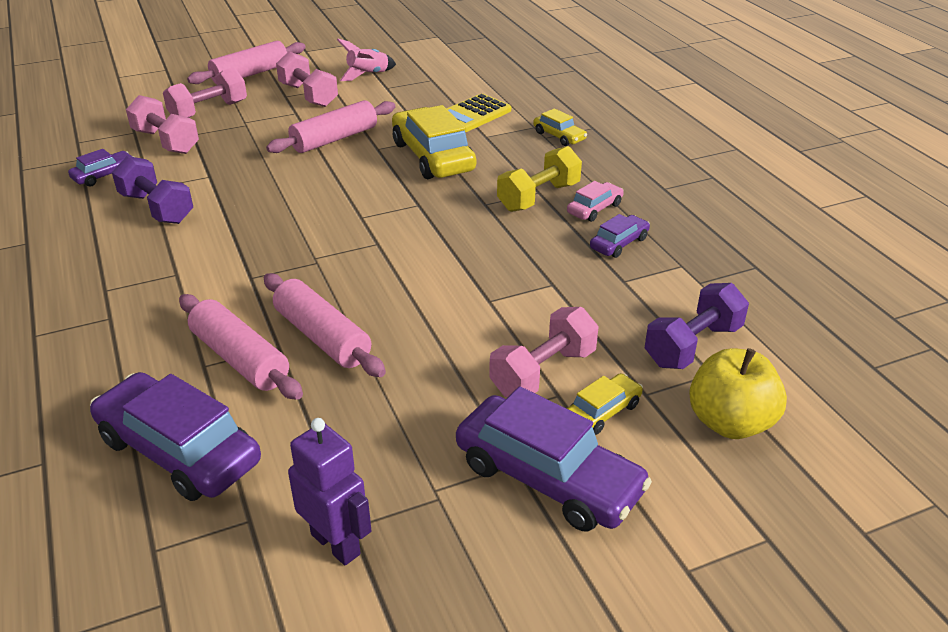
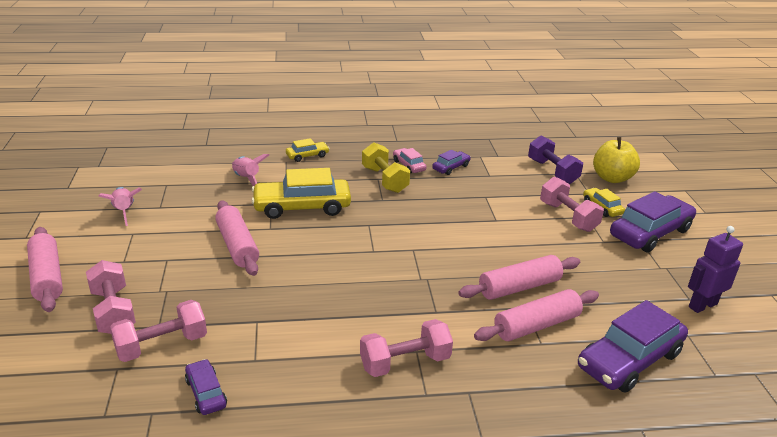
camera: 75 degrees left, 5 degrees down
purple dumbbell [112,156,193,224] -> none
pink dumbbell [276,51,338,107] -> pink dumbbell moved to [360,319,453,377]
yellow calculator [446,94,511,132] -> pink rocket [232,154,269,186]
purple car [590,214,650,258] -> purple car turned 75 degrees clockwise [432,150,471,175]

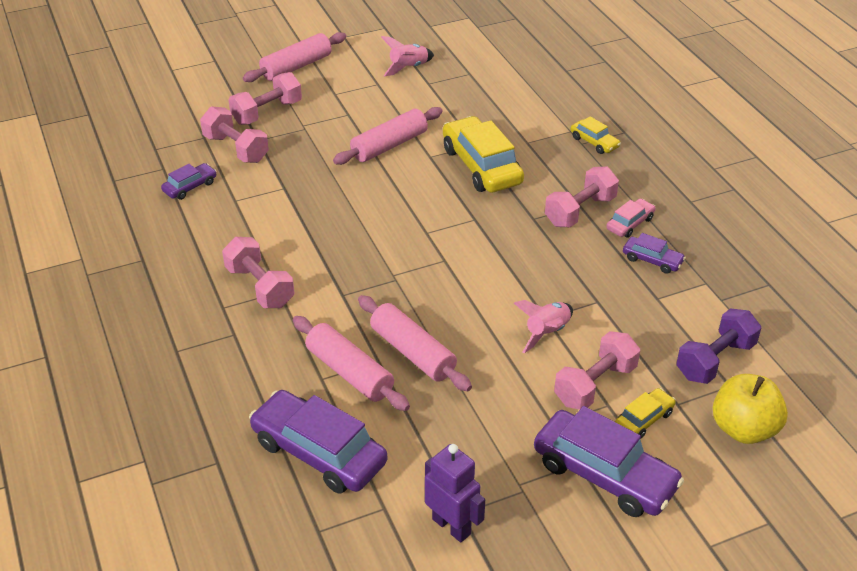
camera: 75 degrees right, 10 degrees up
pink rocket [232,154,269,186] -> pink rocket moved to [514,300,573,353]
yellow dumbbell [362,142,410,193] -> pink dumbbell [545,167,619,227]

